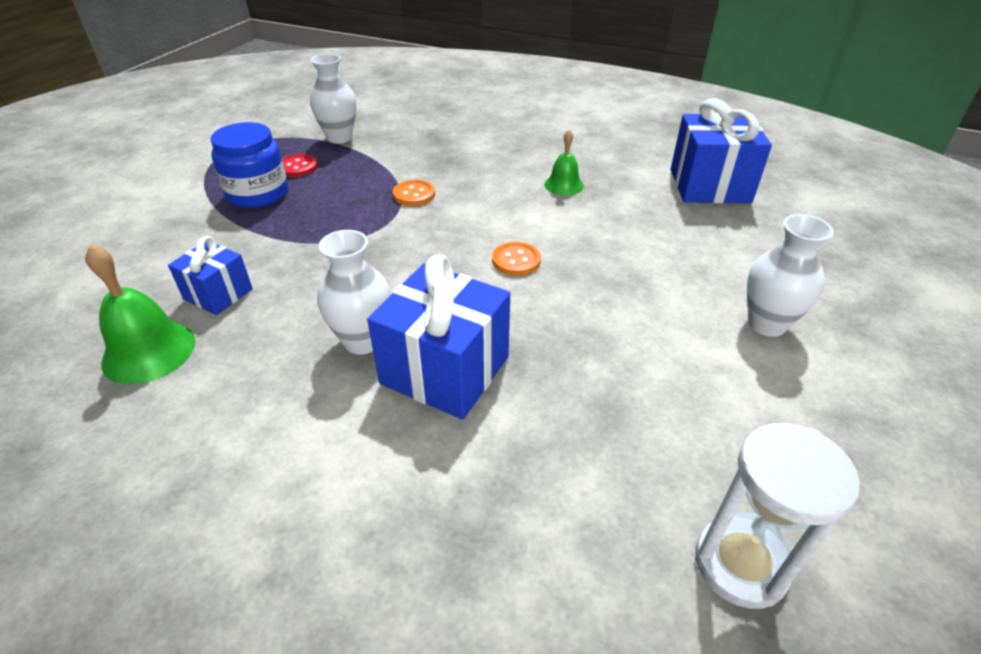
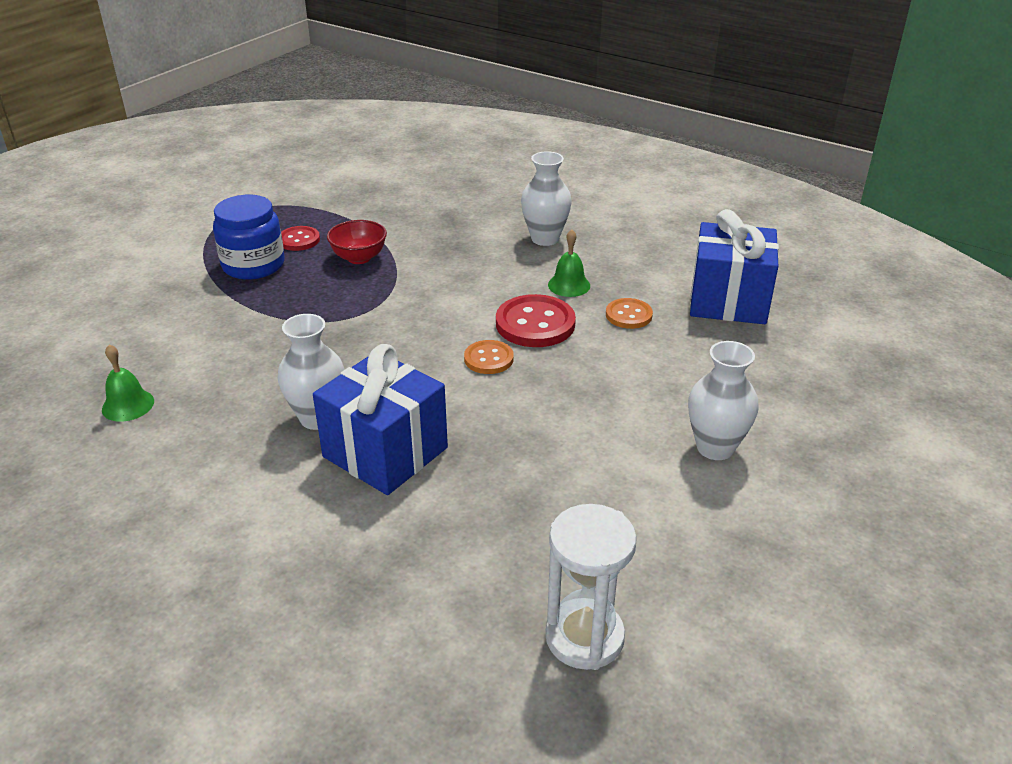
camera: 10 degrees right, 5 degrees down
green bell [85,244,195,384] -> green bell [102,344,154,422], size x0.63
blue gift [168,236,253,315] -> none
white vase [310,54,356,144] -> white vase moved to [521,151,572,246]
orange button [393,180,435,206] -> orange button moved to [606,298,653,329]
none -> red bowl [327,220,387,264]
none -> red button [496,294,576,347]

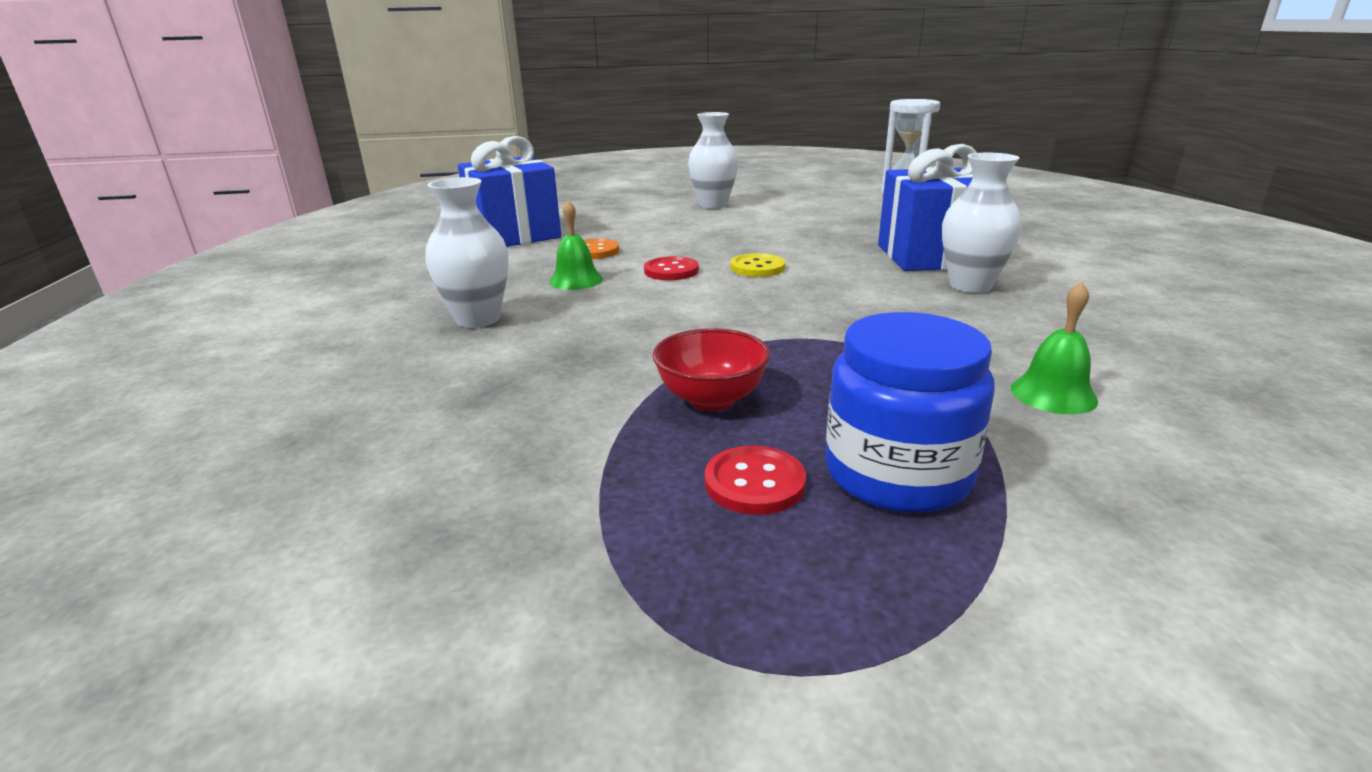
camera: 130 degrees left, 10 degrees down
green bell [102,344,154,422] -> green bell moved to [1011,282,1098,414]
orange button [464,340,514,374] -> yellow button [730,253,785,277]
red button [496,294,576,347] -> red button [644,256,699,280], size x0.59

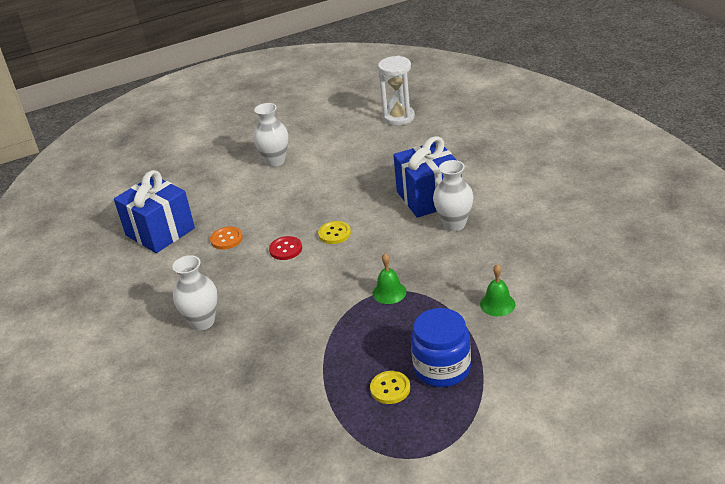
camera: 15 degrees left, 10 degrees up
green bell [549,200,603,290] -> green bell moved to [373,253,406,304]
red bowl [653,328,770,411] -> none
red button [705,446,806,515] -> yellow button [370,371,410,404]

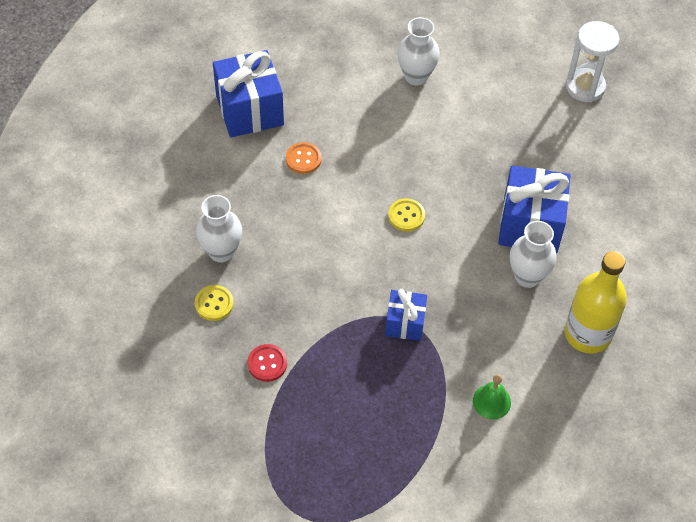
camera: 25 degrees right, 20 degrees up
red button [269,236,302,260] -> red button moved to [247,344,287,382]
yellow button [370,371,410,404] -> yellow button moved to [195,285,234,321]
green bell [373,253,406,304] -> blue gift [385,289,427,341]
blue jar [411,308,471,387] -> none
none -> yellow bottle [565,251,627,354]

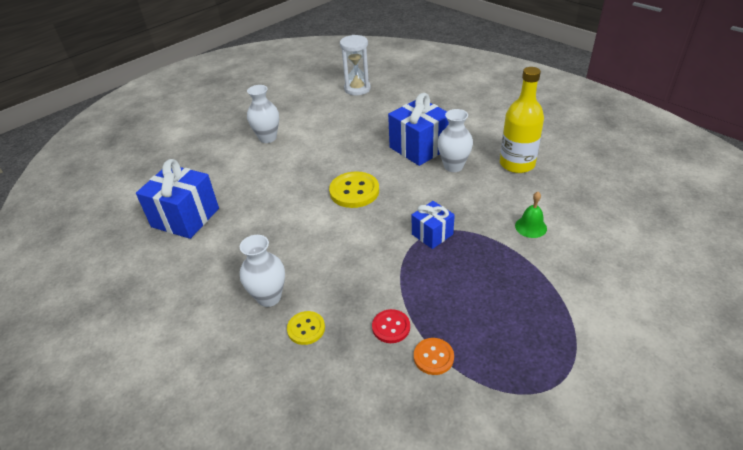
camera: 45 degrees left, 15 degrees down
orange button [286,142,322,174] -> orange button moved to [414,338,454,375]
yellow button [388,198,425,232] -> yellow button [329,171,379,208], size x1.69

